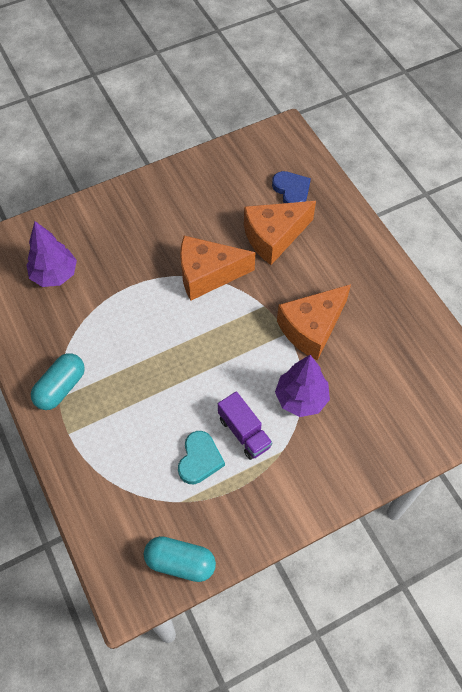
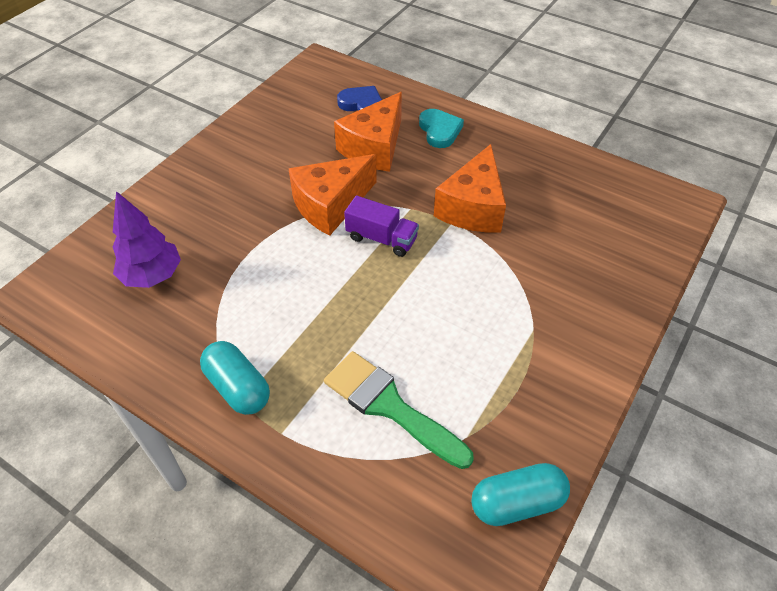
camera: 30 degrees left, 10 degrees down
turquoise capsule [31,353,85,410] -> turquoise capsule turned 45 degrees counterclockwise [200,341,270,415]
turquoise heart [178,431,225,484] -> turquoise heart moved to [419,109,464,148]
purple truck [218,391,272,460] -> purple truck moved to [344,196,419,257]
purple tree [275,355,330,417] -> none
none -> green brush [324,351,474,469]

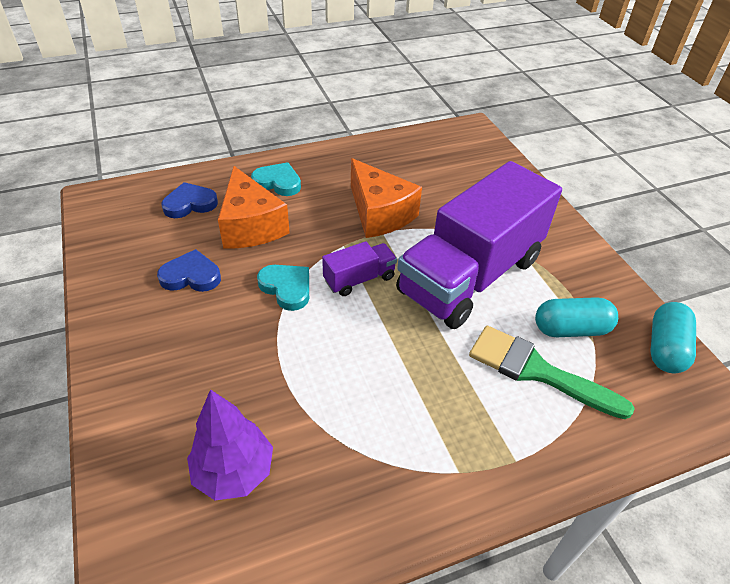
camera: 55 degrees left, 5 degrees down
turquoise capsule [200,341,270,415] -> turquoise capsule moved to [535,297,618,337]
orange cheese [288,154,377,236] -> turquoise heart [257,265,309,311]
green brush [324,351,474,469] -> green brush turned 45 degrees clockwise [469,326,635,419]
none -> blue heart [157,249,221,292]
none -> purple truck [396,161,562,329]

